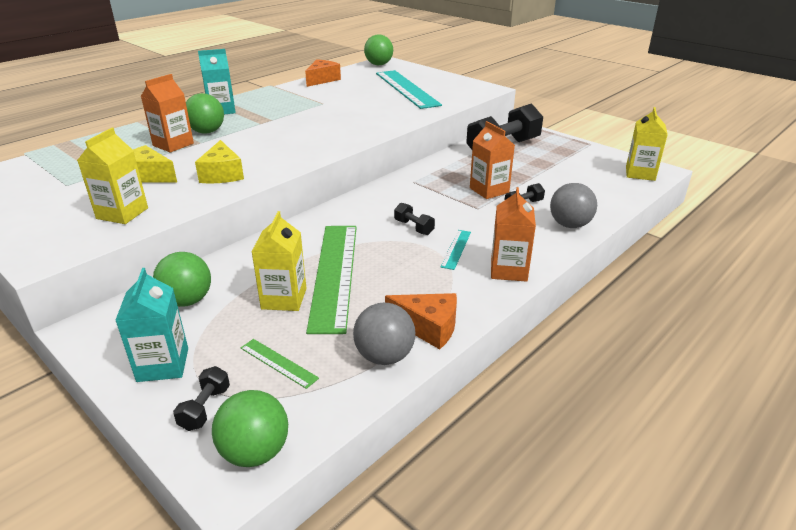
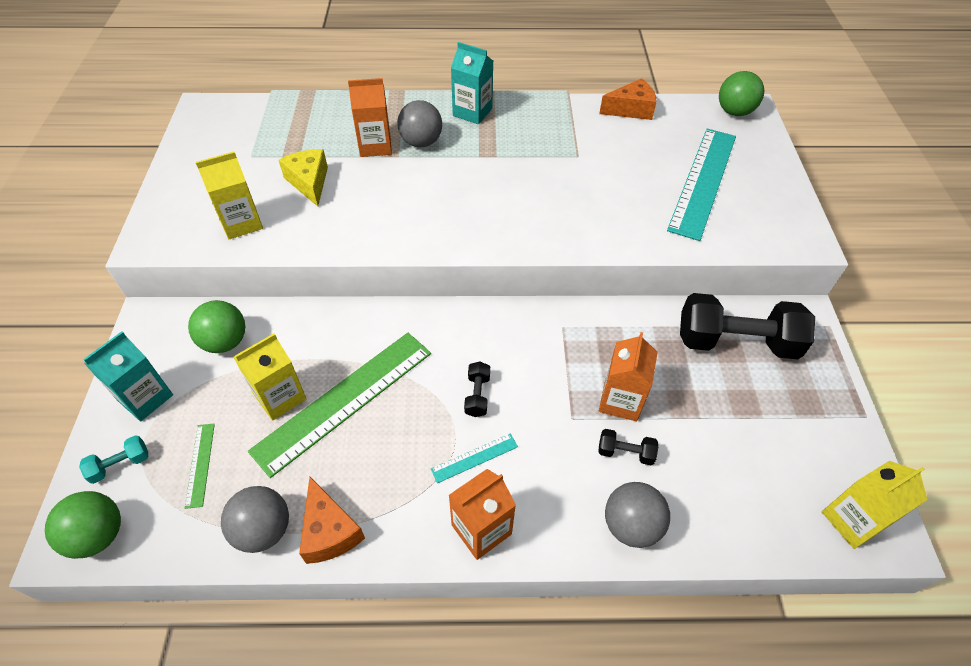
camera: 45 degrees right, 20 degrees up
black dumbbell [173,366,230,431] -> turquoise dumbbell [79,435,148,484]
green ball [186,93,224,133] -> grey ball [397,100,442,147]
yellow cheese [195,140,244,183] -> none

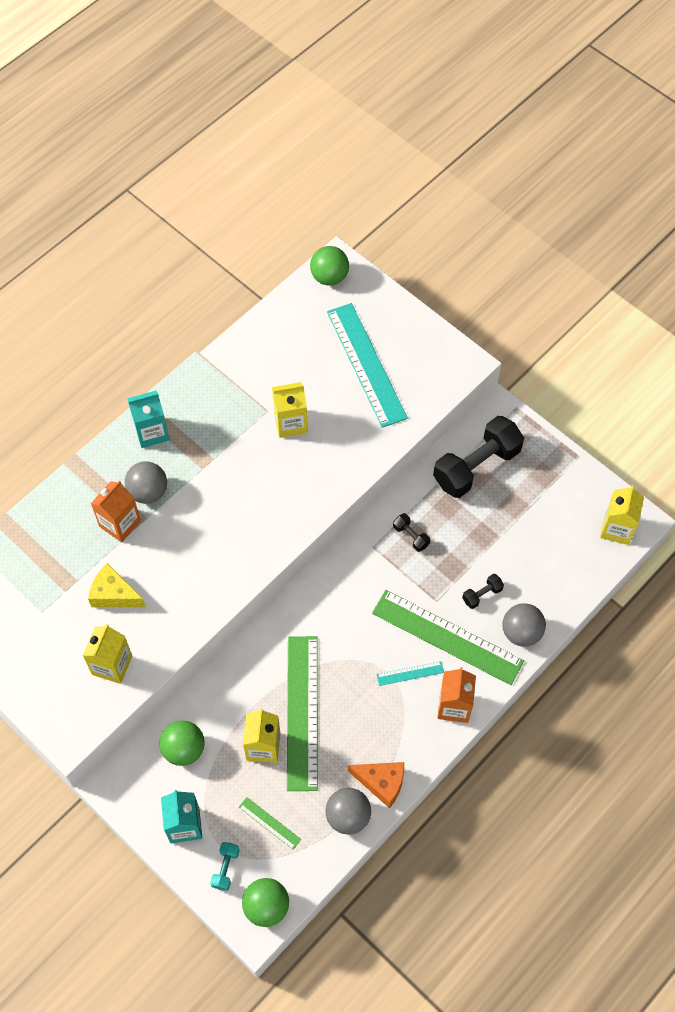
camera: 45 degrees left, 10 degrees up
turquoise ruler [431,434,518,483] -> turquoise ruler turned 60 degrees clockwise [376,661,444,686]
black dumbbell [464,362,490,417] -> black dumbbell moved to [393,513,430,552]
orange cheese [599,78,657,120] -> none
orange carton [599,332,658,421] -> none
none -> yellow carton [272,382,308,438]
none -> green ruler [372,590,524,685]

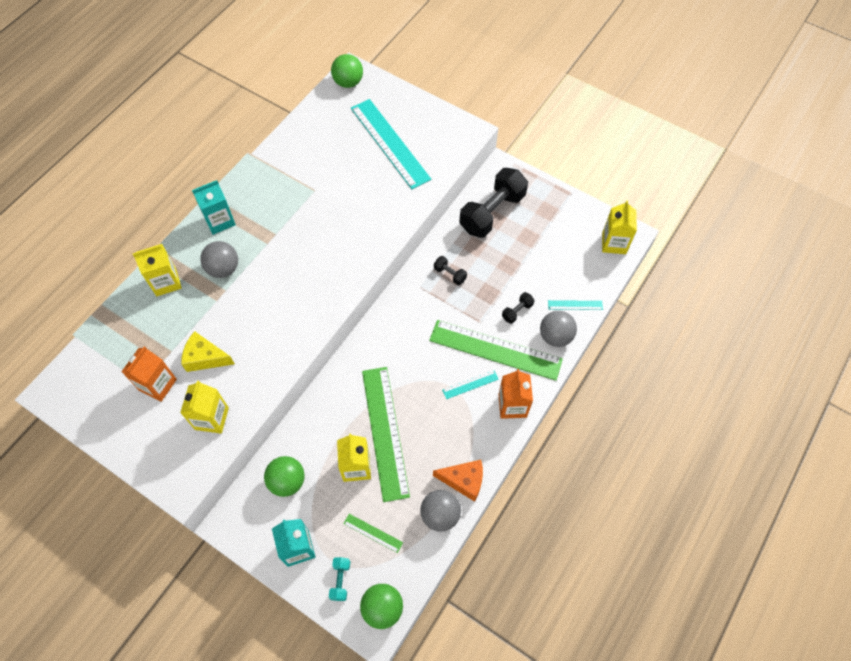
camera: 10 degrees left, 0 degrees up
orange carton [91,481,141,542] -> orange carton moved to [121,346,177,402]
yellow carton [272,382,308,438] -> yellow carton moved to [133,244,182,297]
none -> turquoise ruler [548,300,603,310]

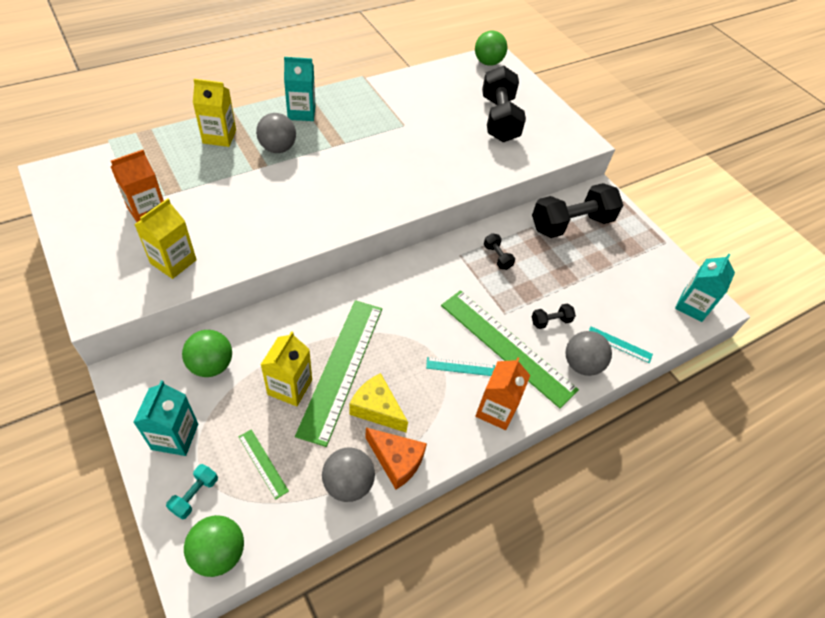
camera: 20 degrees right, 10 degrees down
yellow cheese [181,331,235,372] -> yellow cheese moved to [349,373,408,432]
turquoise ruler [351,99,431,189] -> black dumbbell [482,65,526,142]
yellow carton [602,200,637,254] -> turquoise carton [675,254,735,322]

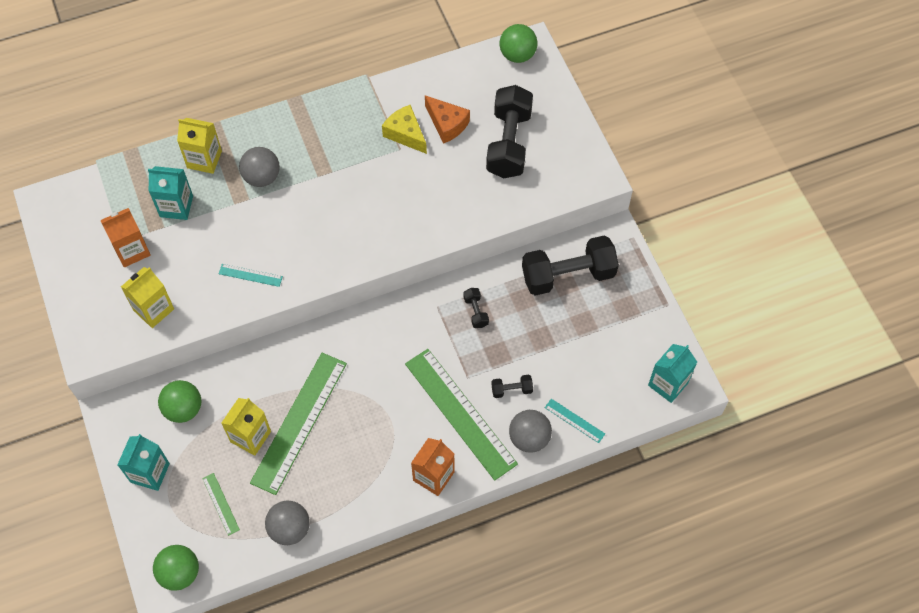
camera: 15 degrees right, 10 degrees up
turquoise dumbbell [166,464,218,519] -> none
turquoise carton [284,57,316,121] -> turquoise carton moved to [148,166,193,220]
yellow cheese [349,373,408,432] -> yellow cheese moved to [382,105,427,154]
orange cheese [365,428,427,490] -> orange cheese moved to [425,95,470,144]
turquoise ruler [426,357,495,376] -> turquoise ruler moved to [219,264,283,287]

